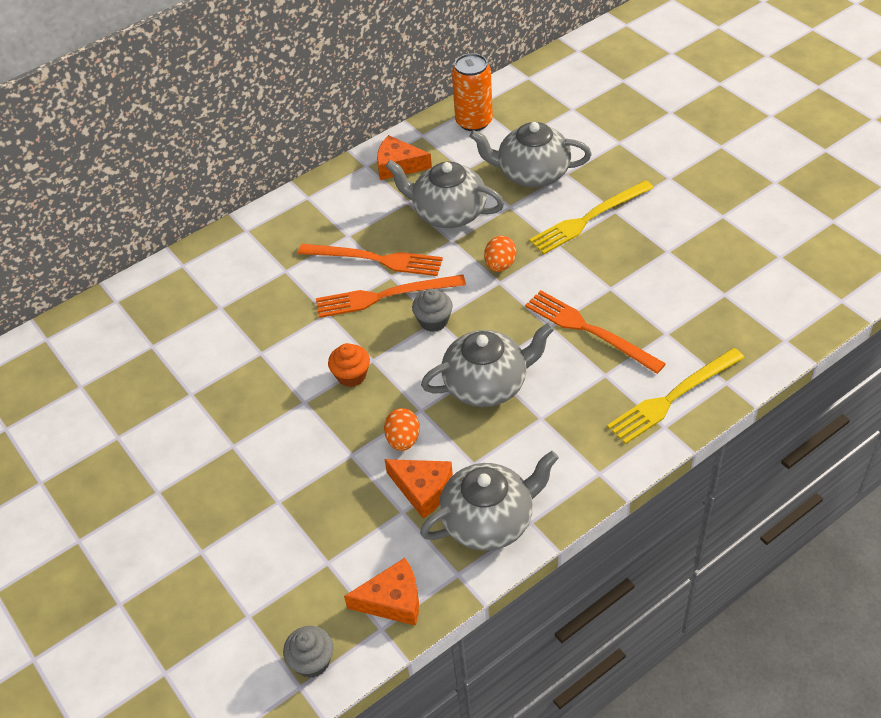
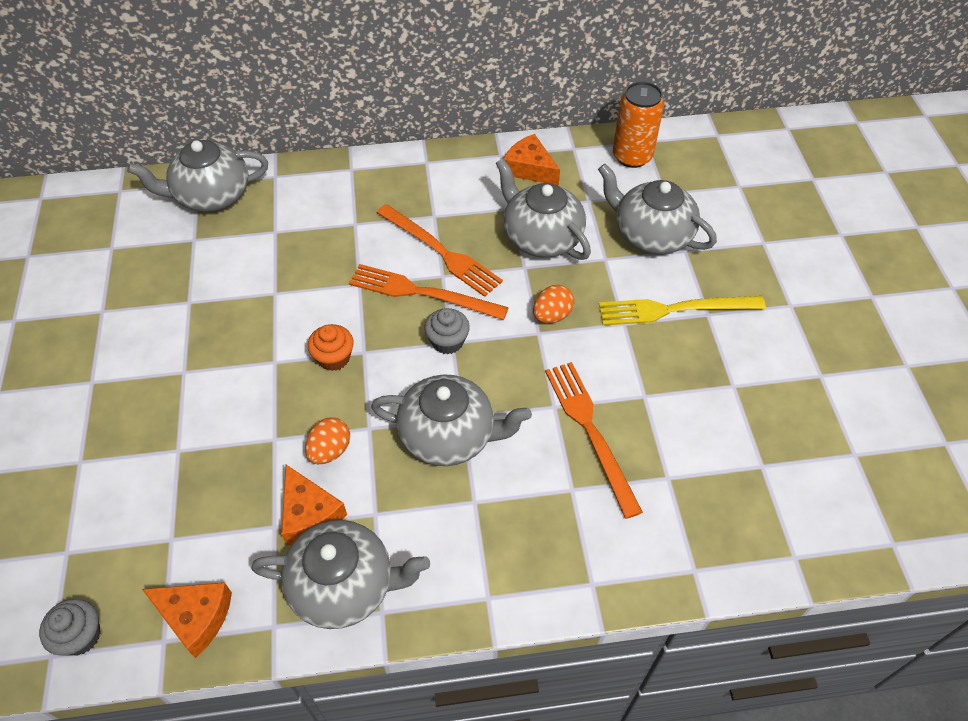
camera: 25 degrees right, 5 degrees up
yellow fork [607,348,745,444] -> none
none -> grey teapot [127,140,268,212]

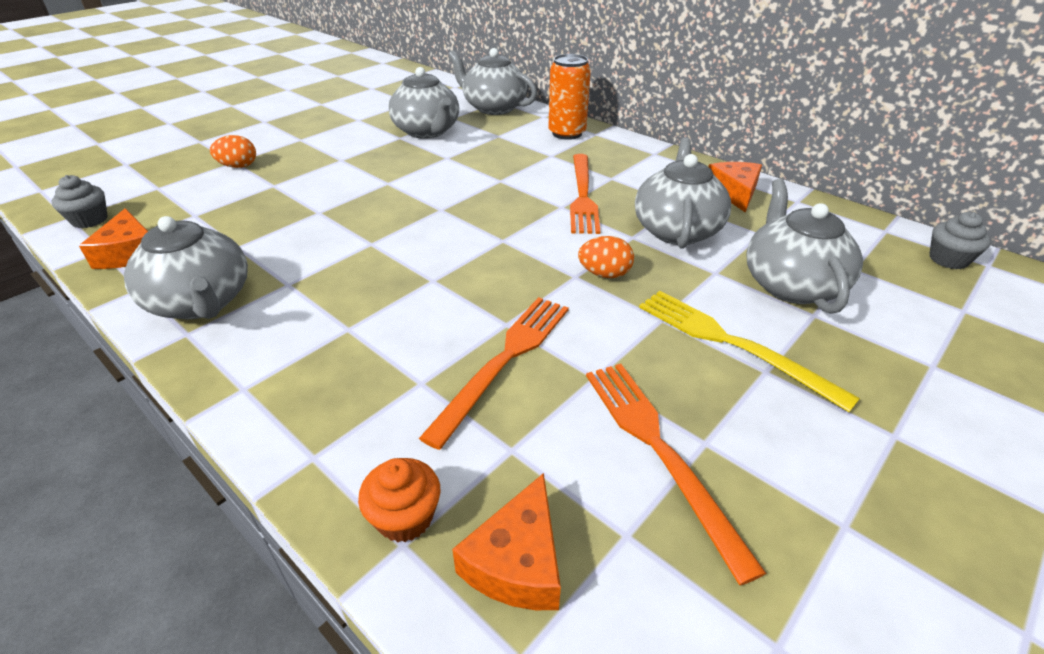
camera: 50 degrees right, 15 degrees down
orange cheese [281,465,347,545] -> orange cheese moved to [452,473,561,610]
orange egg [305,417,350,464] -> orange egg moved to [210,135,256,168]
orange cupcake [308,324,354,371] -> orange cupcake moved to [358,458,440,542]
orange fork [349,264,509,320] -> orange fork moved to [586,364,766,585]
grey teapot [371,374,532,466] -> grey teapot moved to [389,67,459,139]
grey cupcake [424,308,470,354] -> grey cupcake moved to [929,212,991,270]
orange can [613,82,664,168] -> orange can moved to [548,54,591,140]

